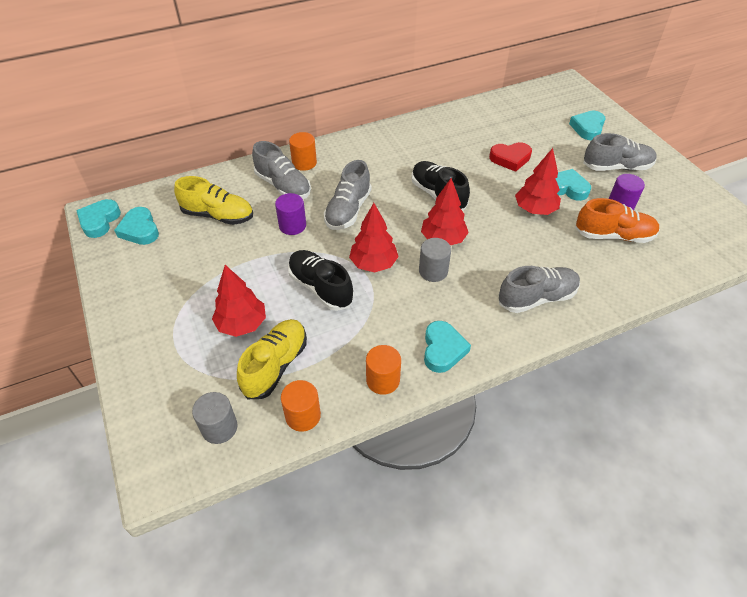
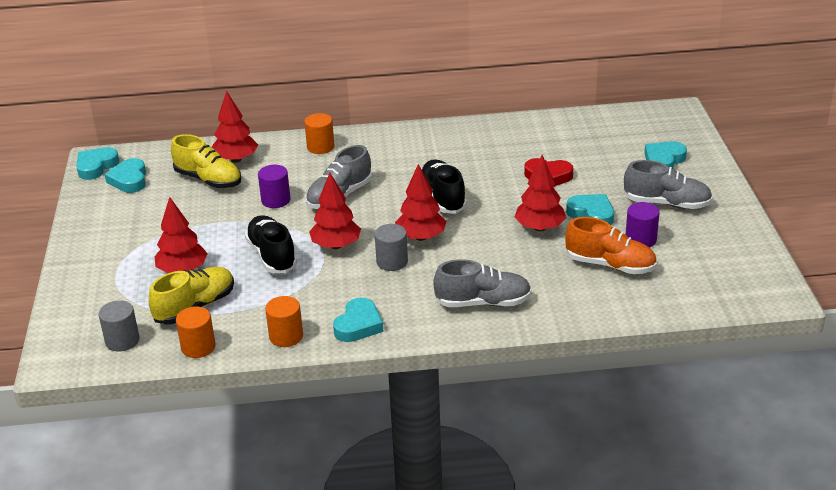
camera: 20 degrees right, 15 degrees down
grey shoe [252,141,311,199] -> none
none -> red tree [212,90,258,163]

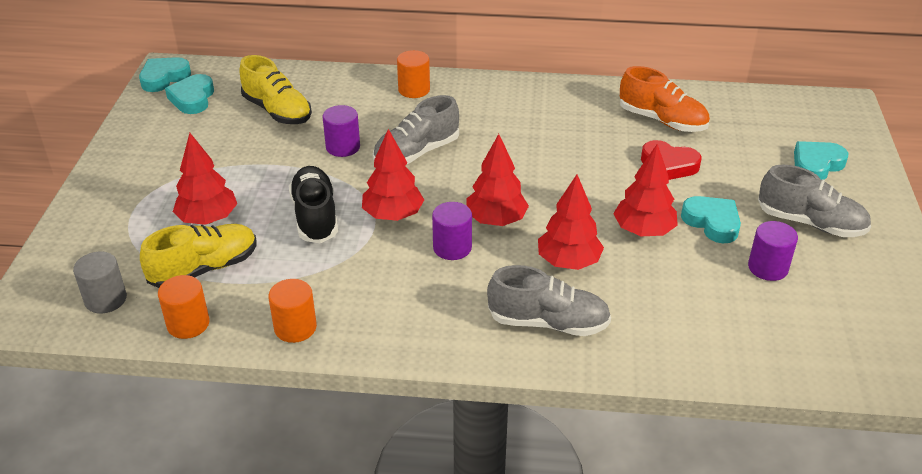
camera: 10 degrees right, 5 degrees up
red tree [212,90,258,163] -> red tree moved to [538,175,604,270]
turquoise heart [333,297,384,342] -> none
grey cylinder [375,224,408,271] -> purple cylinder [432,202,472,260]
black shoe [422,160,467,214] -> none
orange shoe [565,217,657,274] -> orange shoe moved to [620,66,710,132]

